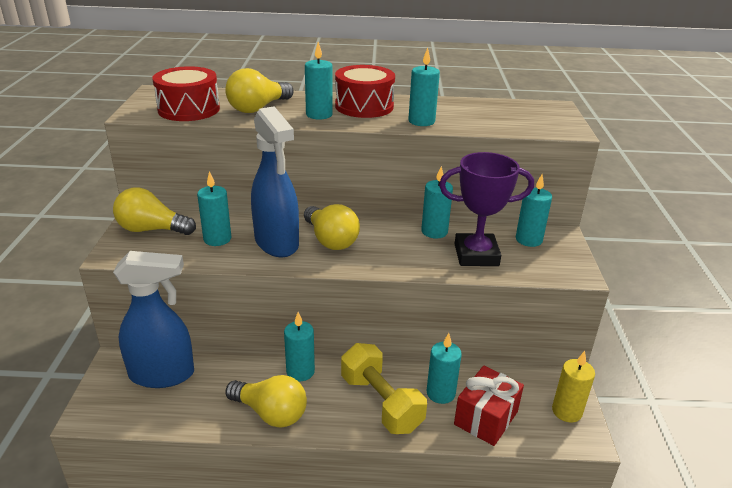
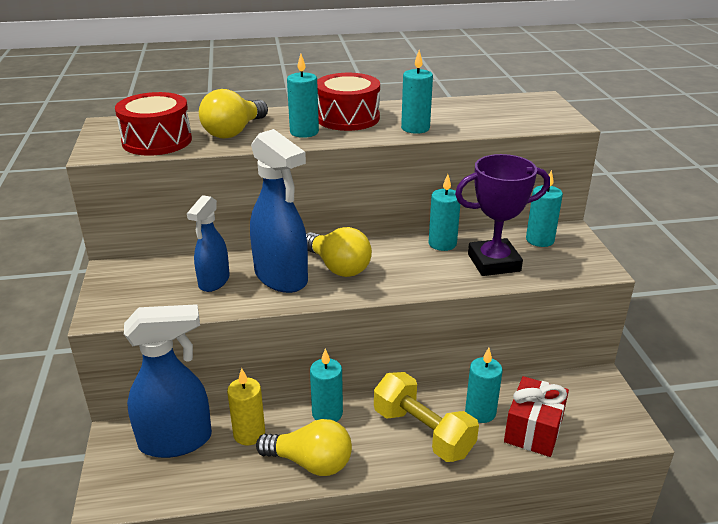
camera: 10 degrees left, 0 degrees up
yellow light bulb [113,188,196,235] -> none
turquoise candle [197,171,231,246] -> blue spray bottle [187,195,230,292]
yellow candle [552,351,595,423] -> yellow candle moved to [227,368,265,445]

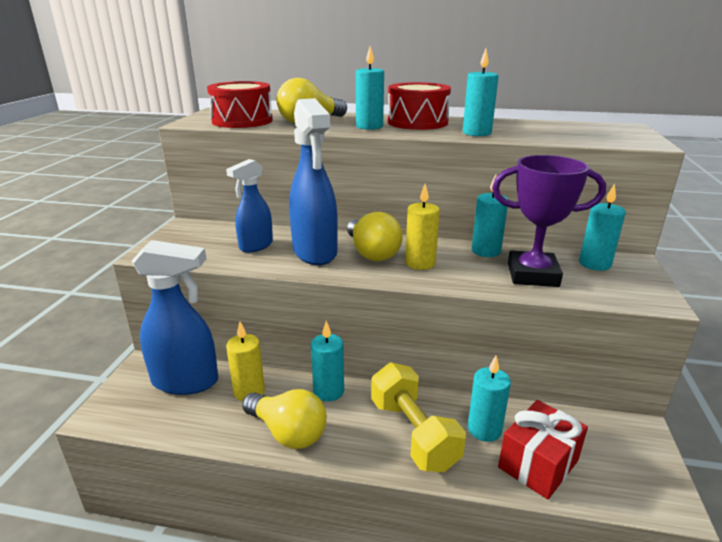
camera: 20 degrees right, 5 degrees down
none -> yellow candle [405,184,440,270]

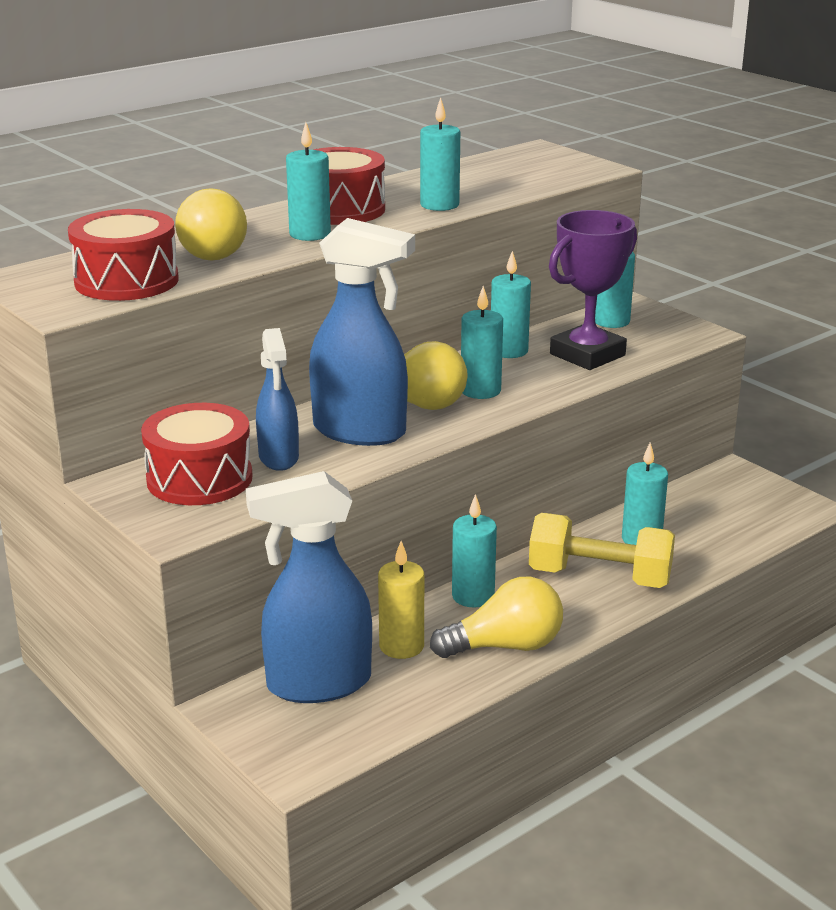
camera: 50 degrees left, 0 degrees up
blue spray bottle [132,240,218,395] -> blue spray bottle turned 150 degrees counterclockwise [246,471,372,703]
yellow candle [405,184,440,270] -> turquoise candle [461,286,503,399]
red gift [498,400,588,500] -> none
none -> red drum [141,403,253,505]

